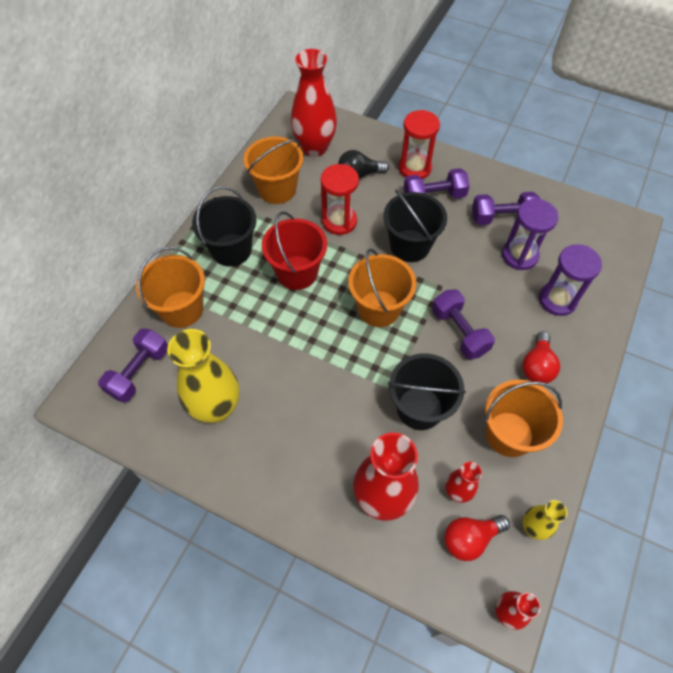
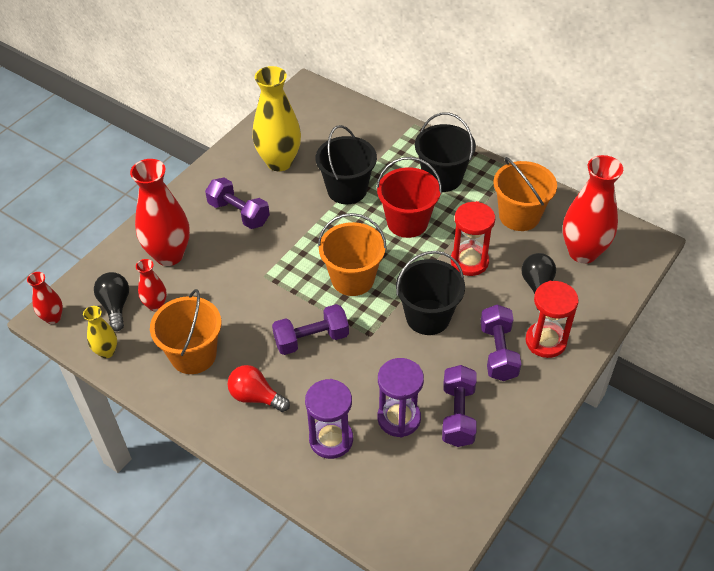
camera: 100 degrees right, 10 degrees down
purple dumbbell [98,328,168,403] -> purple dumbbell moved to [205,178,270,229]
orange bucket [136,247,205,328] -> none
black bucket [388,353,466,430] -> black bucket moved to [316,125,377,204]
red light bulb [444,515,510,561] -> black light bulb [94,272,129,331]

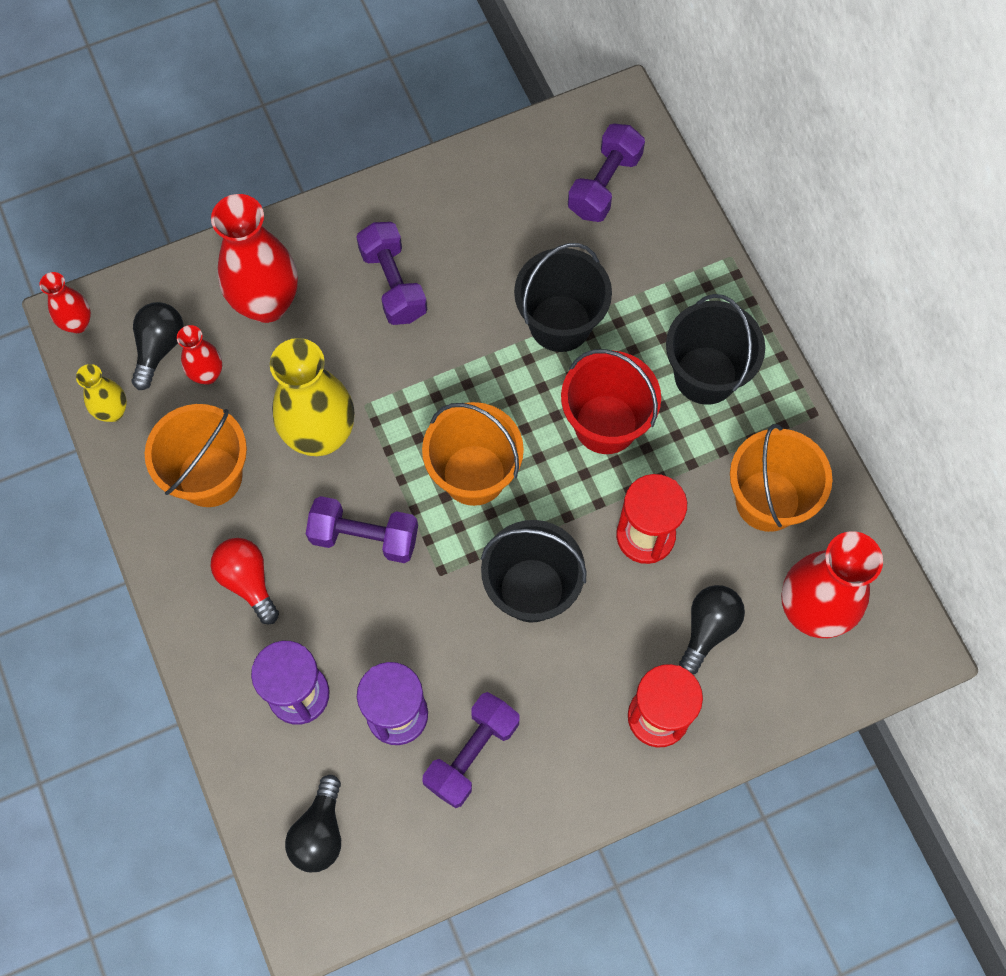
camera: 30 degrees right, 20 degrees up
yellow vase [253,66,301,171] -> yellow vase moved to [270,338,354,456]
purple dumbbell [480,305,521,381] -> purple dumbbell moved to [568,124,645,222]
none -> black light bulb [285,775,341,872]

